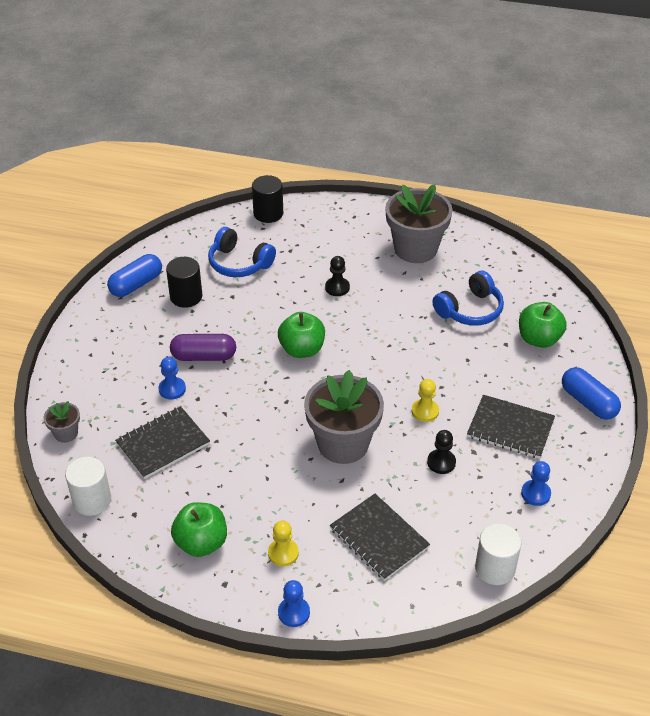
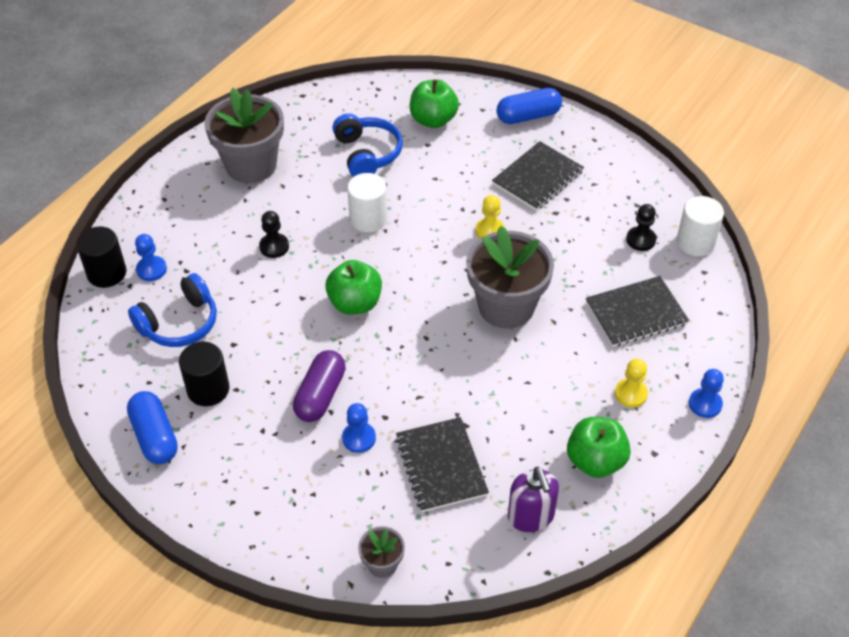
camera: 70 degrees left, 5 degrees up
white cylinder [65,457,111,516] -> white cylinder moved to [347,173,387,232]
black pawn [427,430,456,474] -> black pawn moved to [626,204,656,251]
blue pawn [521,461,551,506] -> blue pawn moved to [135,234,167,281]
none -> purple soap dispenser [508,467,559,532]

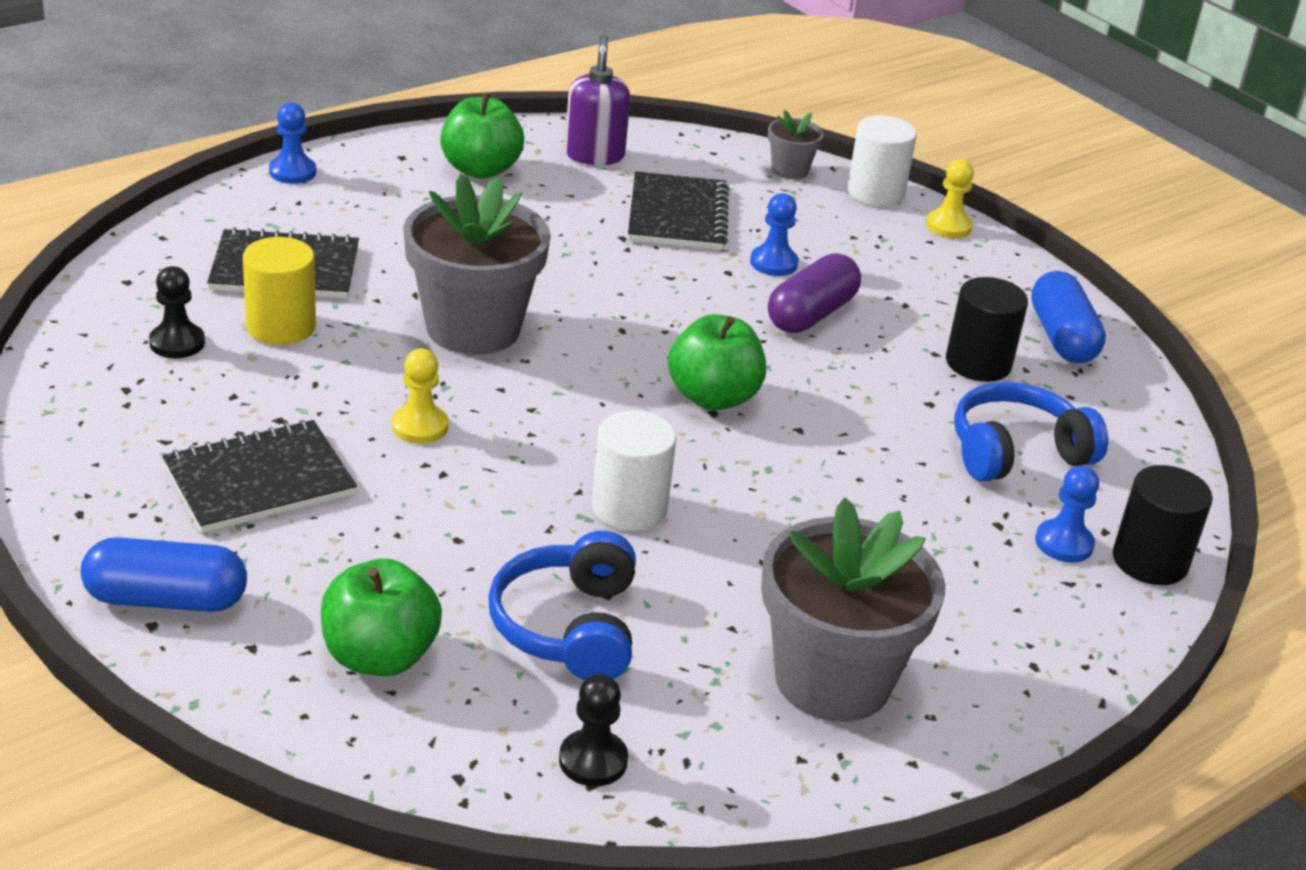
camera: 165 degrees left, 15 degrees down
black pawn [259,211,289,258] -> black pawn moved to [559,674,628,787]
yellow pawn [615,359,648,408] -> yellow pawn moved to [926,159,974,238]
white cylinder [677,196,724,256] -> white cylinder moved to [847,115,917,207]
none -> yellow cylinder [243,237,316,345]

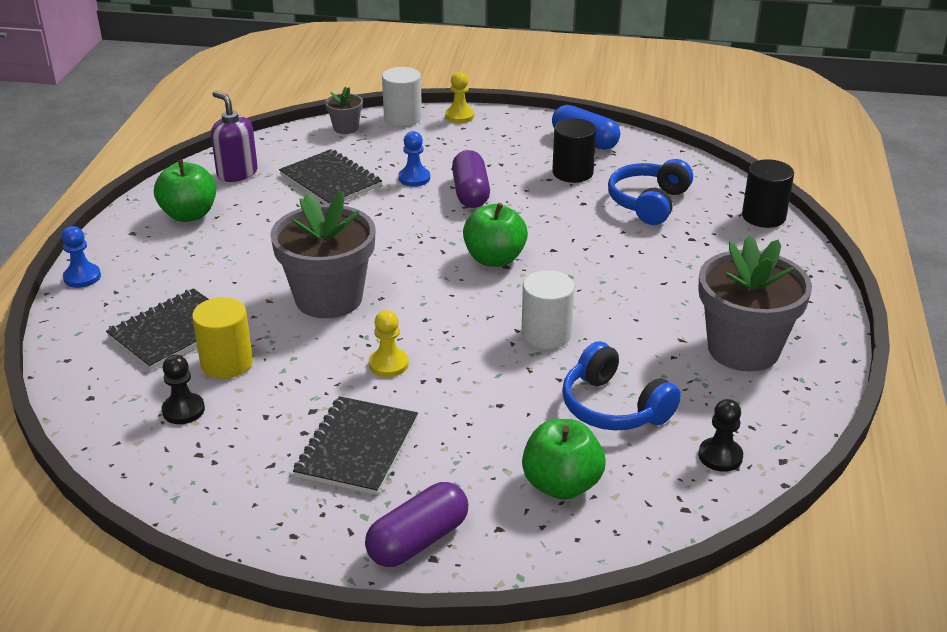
camera: 40 degrees left, 0 degrees up
blue capsule [80,537,247,612] -> purple capsule [365,482,468,567]
blue pawn [1035,466,1099,563] -> none

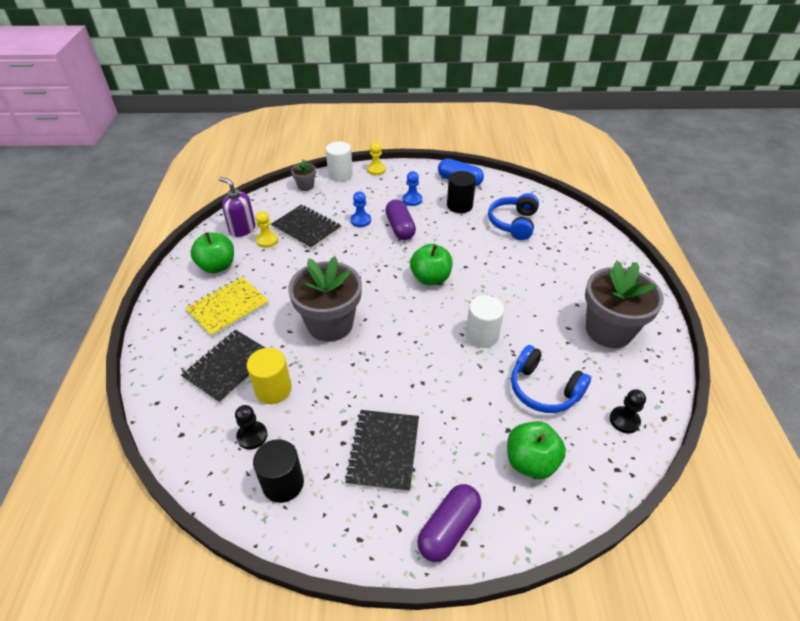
camera: 10 degrees left, 10 degrees up
blue pawn [62,226,101,288] -> blue pawn moved to [403,171,422,206]
yellow pawn [369,310,409,377] -> yellow pawn moved to [256,211,278,248]
black cylinder [742,159,794,228] -> black cylinder moved to [253,439,304,503]
none -> yellow notebook [185,277,269,337]

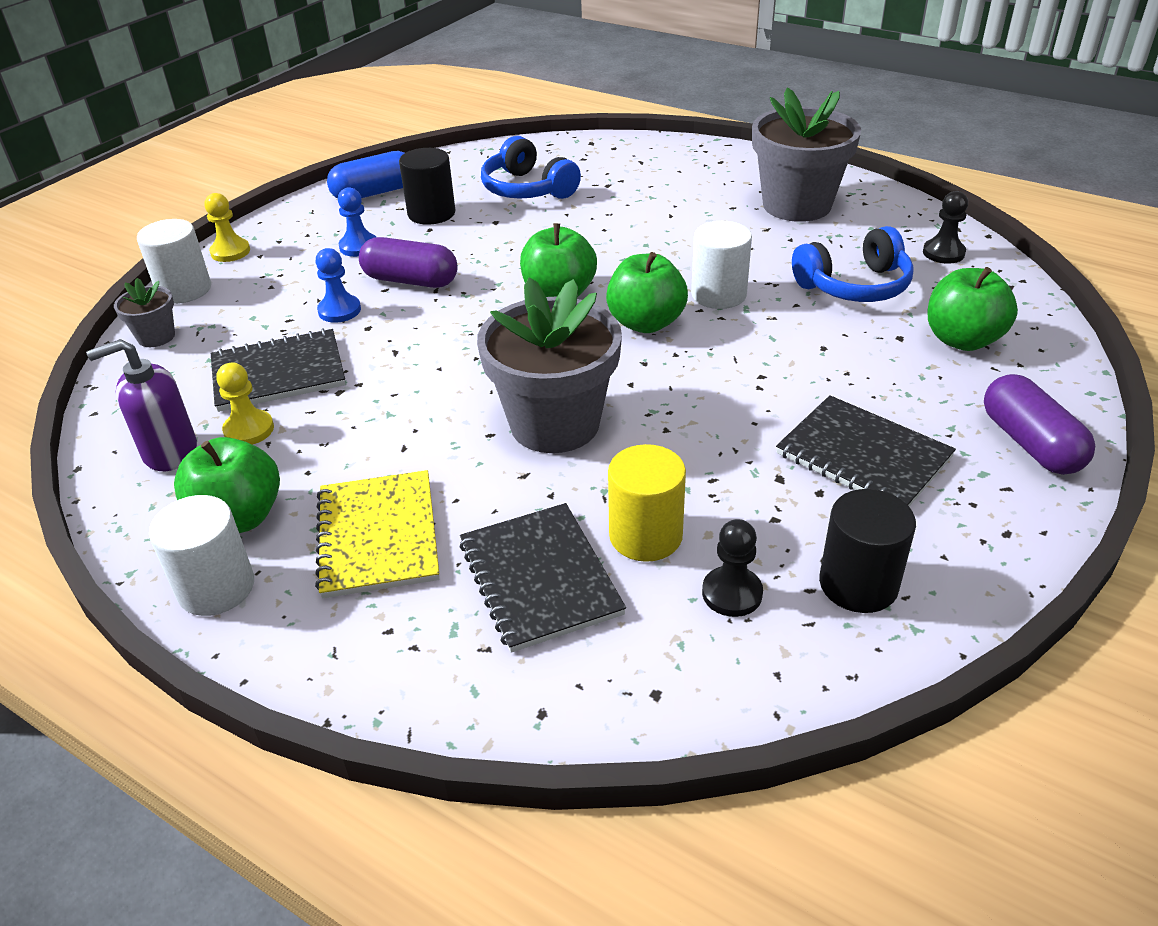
camera: 55 degrees left, 5 degrees down
none -> white cylinder [149,495,254,616]
none -> green apple [606,252,688,333]

